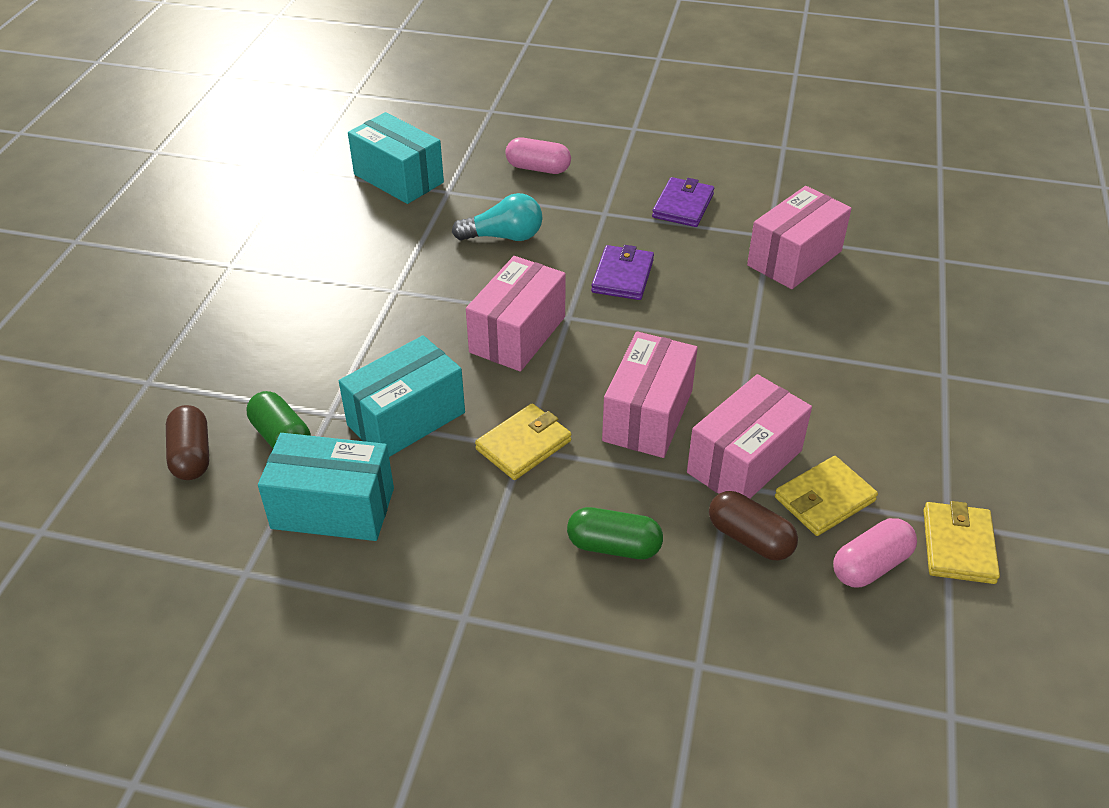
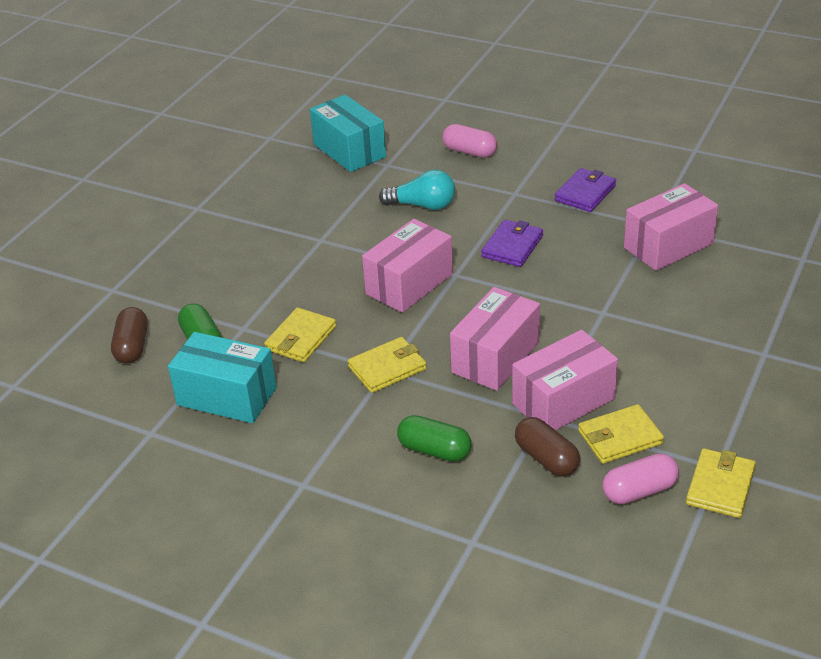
camera: 15 degrees right, 5 degrees down
turquoise box [339,335,465,457] -> yellow wallet [264,307,336,362]

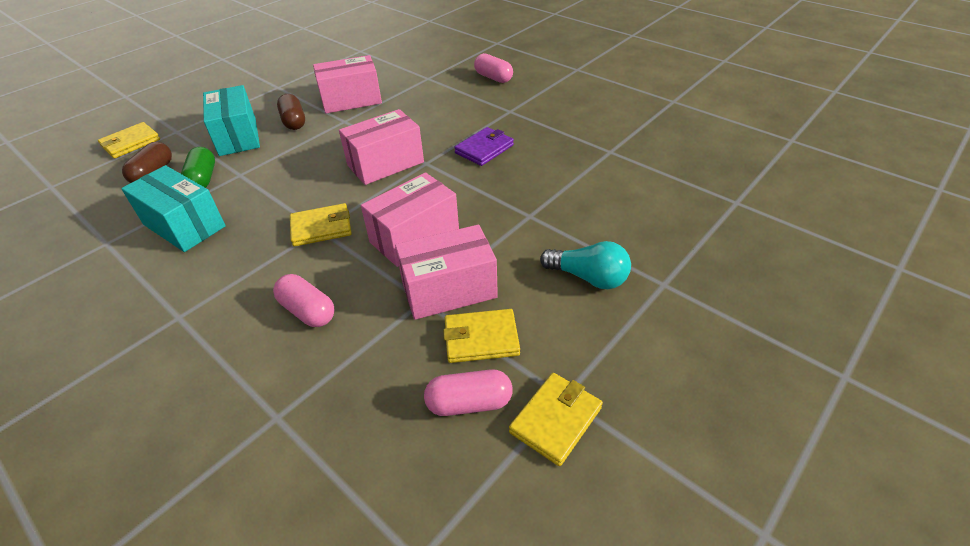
camera: 15 degrees right, 5 degrees up
yellow wallet [264,307,336,362] -> yellow wallet moved to [98,122,160,158]
turquoise box [310,95,386,172] -> turquoise box moved to [203,85,260,156]
turquoise light bulb [379,170,455,210] -> turquoise light bulb moved to [540,241,631,289]
green capsule [397,415,472,462] -> pink capsule [273,274,335,327]
brown capsule [515,417,580,476] -> brown capsule moved to [277,94,305,130]
purple wallet [555,168,616,212] -> none
pink box [624,183,718,271] -> pink box moved to [313,55,382,114]

